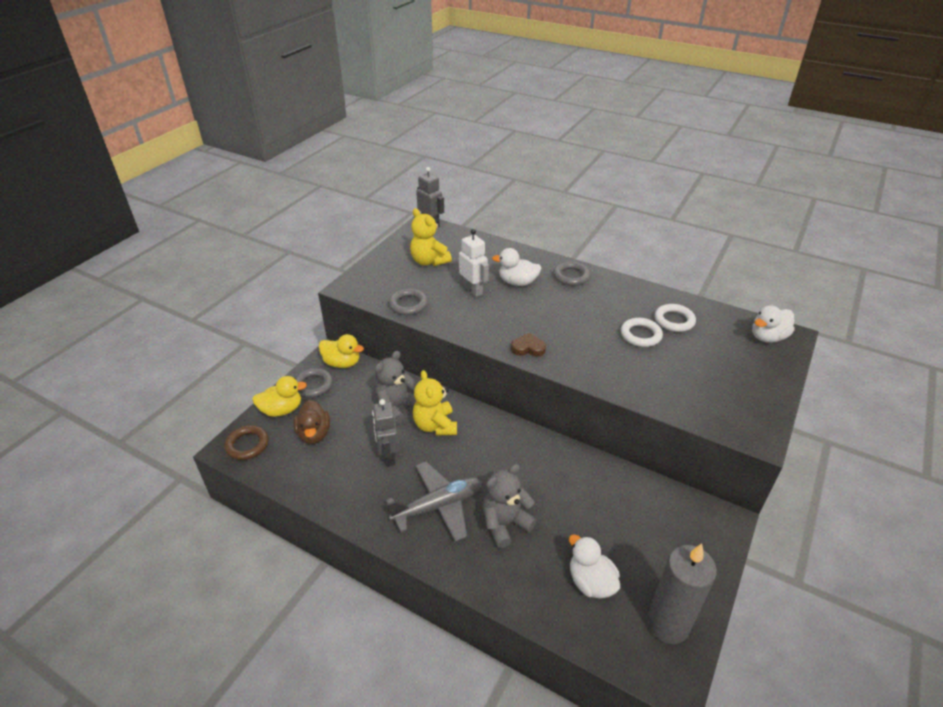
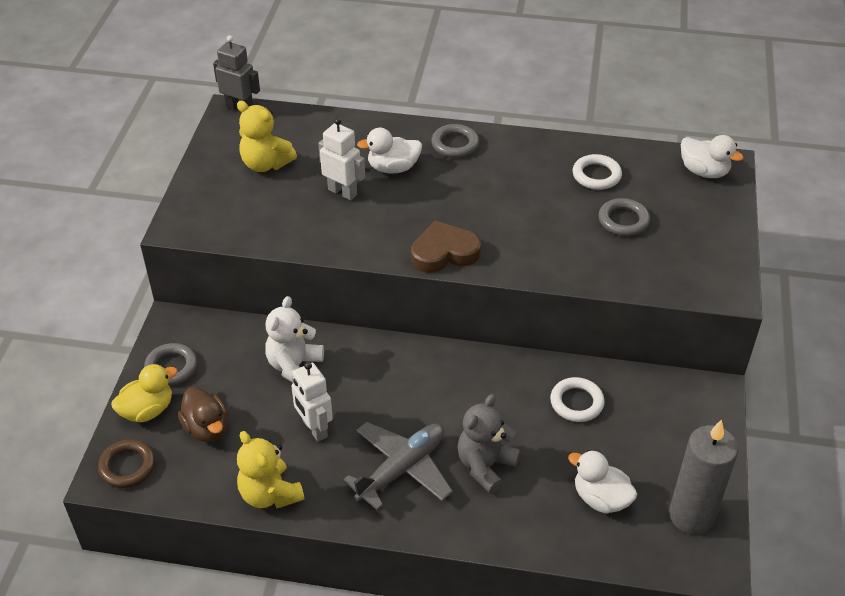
camera: 20 degrees left, 5 degrees up
yellow duck [319,334,364,368] -> none
grey robot [372,399,399,466] -> white robot [291,362,333,442]
grey teddy bear [375,351,418,425] -> white teddy bear [265,296,324,382]
grey ring [389,289,428,315] -> grey ring moved to [599,198,650,236]
yellow teddy bear [413,370,457,435] -> yellow teddy bear moved to [237,431,305,508]
brown heart [511,333,546,356] -> brown heart [411,220,481,273], size x1.64
white ring [621,318,663,347] -> white ring moved to [550,377,605,422]
white duck [752,305,795,343] -> white duck turned 90 degrees counterclockwise [681,135,744,178]

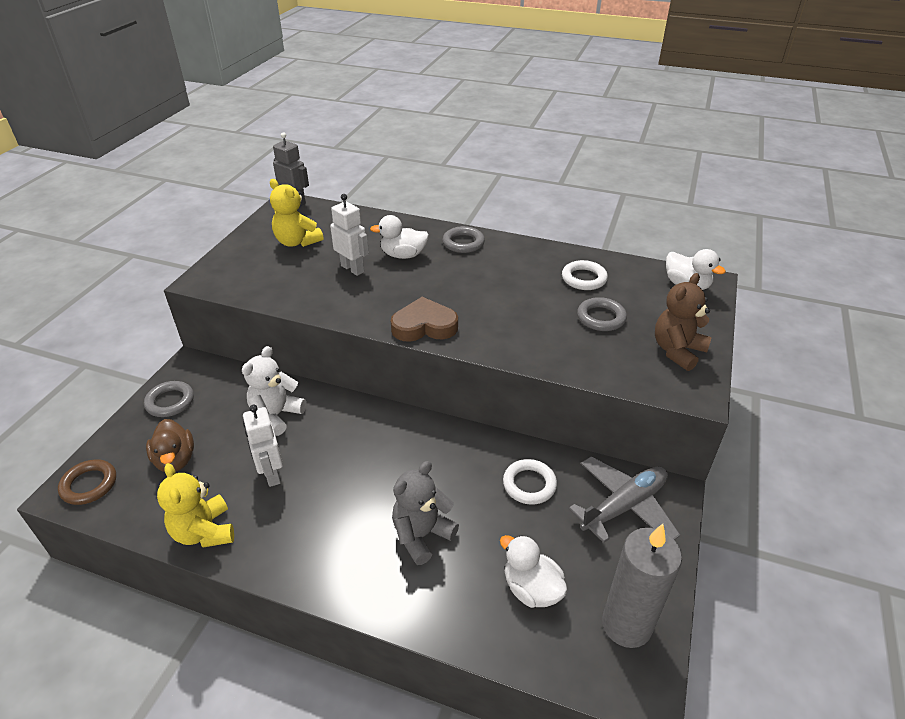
camera: 10 degrees right, 5 degrees down
yellow duck [111,364,178,422] -> none
grey plane [343,422,453,510] -> grey plane moved to [569,456,680,543]
none -> brown teddy bear [655,273,712,371]

